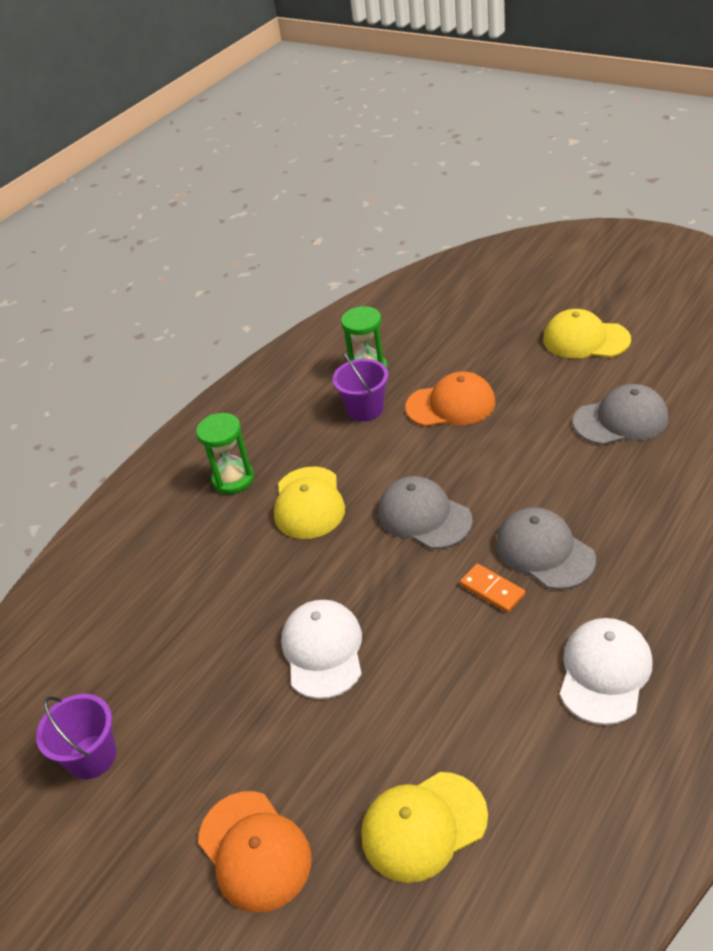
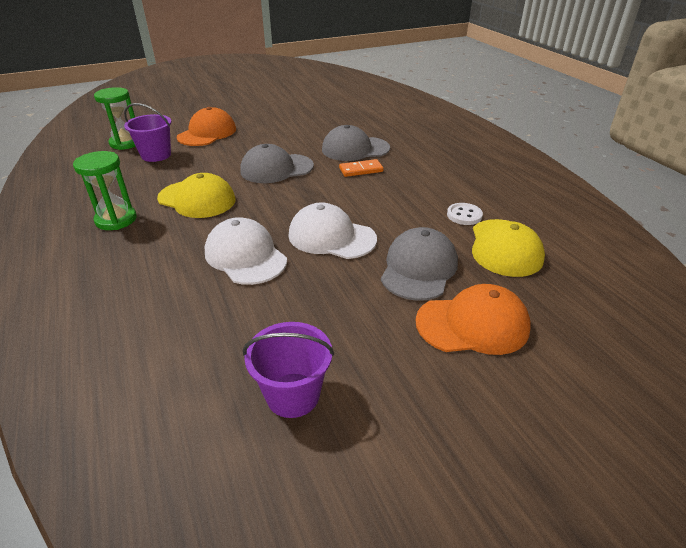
camera: 65 degrees left, 5 degrees down
yellow cap [543,309,631,358] -> none
white cap [560,618,652,725] -> white cap moved to [204,217,287,285]
grey cap [573,384,668,445] -> grey cap moved to [381,227,458,301]
none -> white button [447,203,483,225]

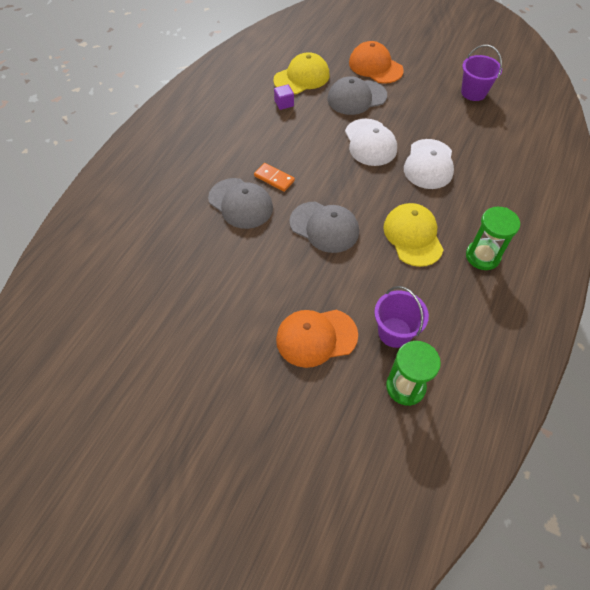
camera: 130 degrees left, 20 degrees up
white button [447,203,483,225] -> purple cube [274,84,294,110]

